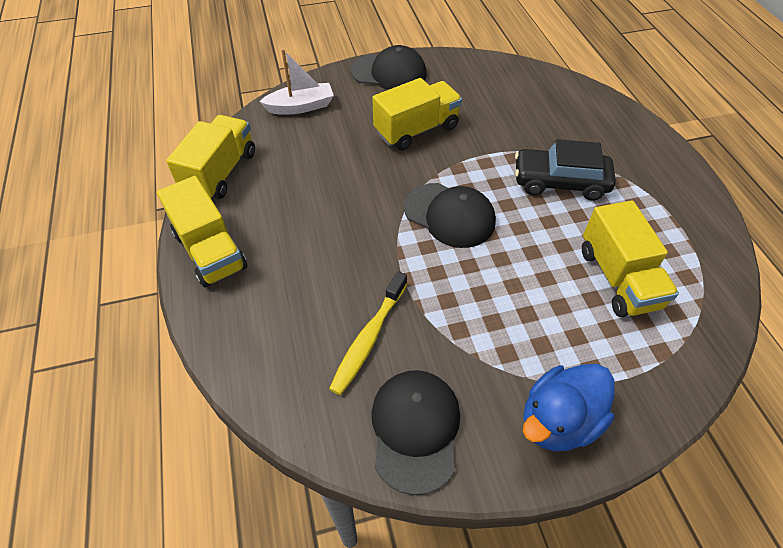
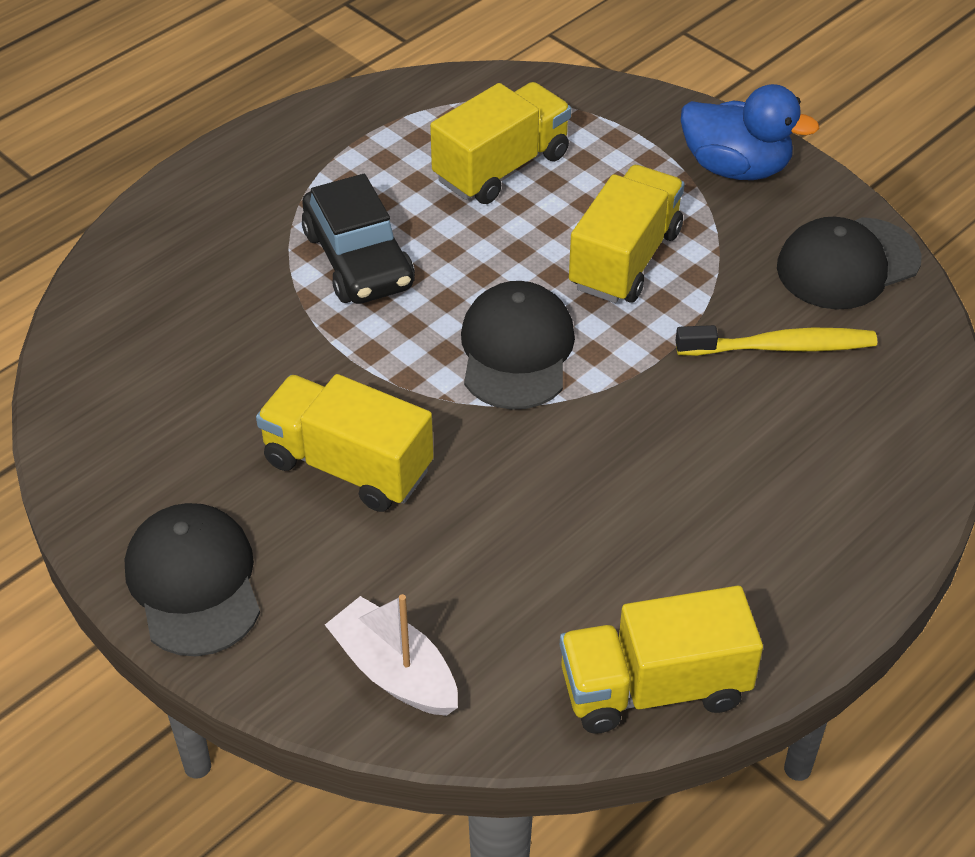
camera: 120 degrees left, 5 degrees down
yellow truck [157,176,248,288] -> yellow truck moved to [569,165,685,303]

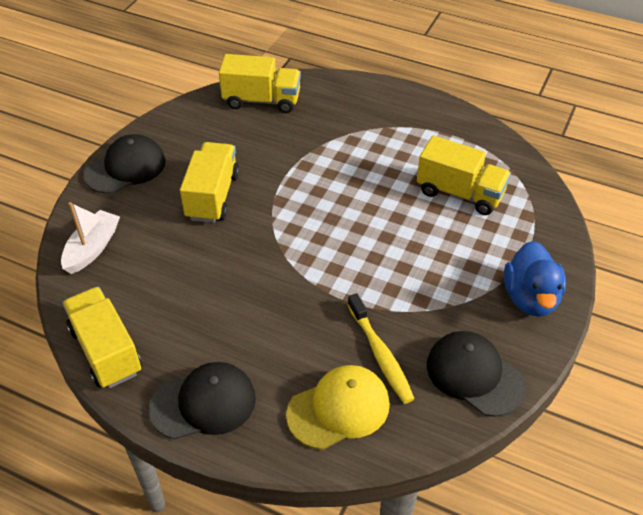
camera: 70 degrees right, 0 degrees up
black car [302,174,415,304] -> none
black cap [461,281,575,410] -> black cap moved to [149,362,256,439]
yellow truck [569,165,685,303] -> yellow truck moved to [219,54,301,113]
none -> yellow cap [286,365,390,450]

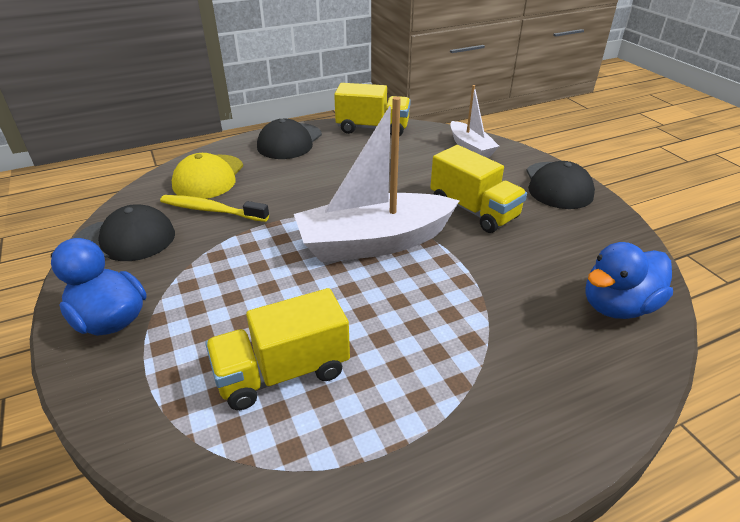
camera: 130 degrees right, 10 degrees down
yellow truck [219,54,301,113] -> blue duck [585,242,673,319]
none -> white boat [294,97,460,262]

